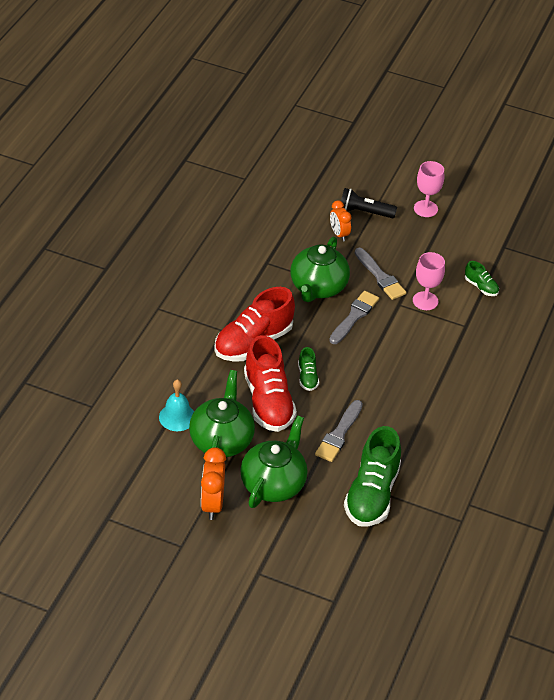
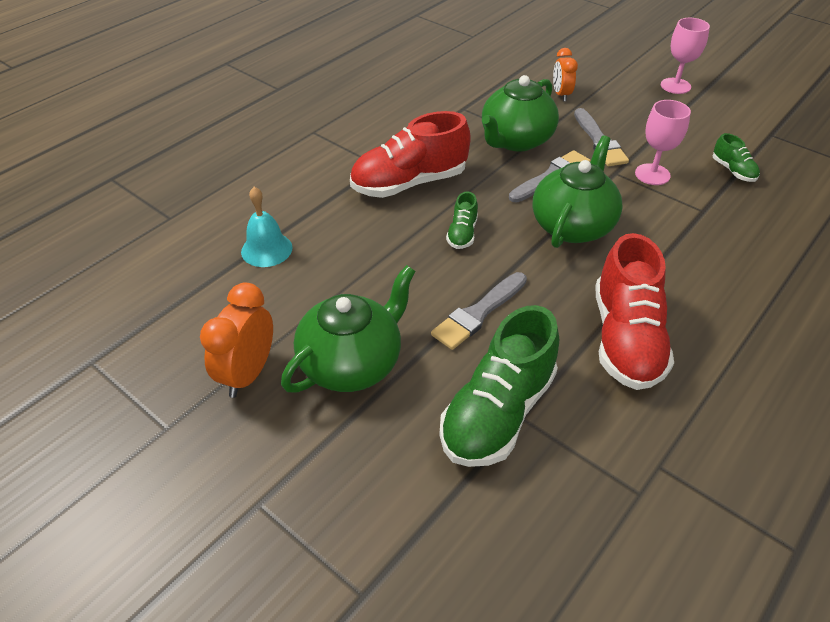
camera: 20 degrees right, 0 degrees up
green teapot [189,370,255,457] -> green teapot moved to [533,136,623,248]
red shoe [244,335,297,432] -> red shoe moved to [595,233,674,390]
black flashlight [341,188,397,218] -> none

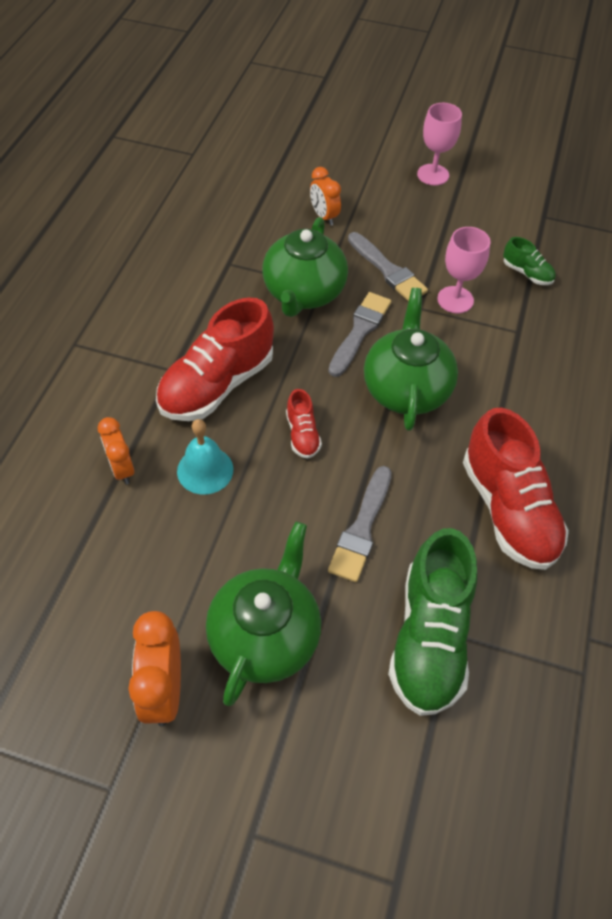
camera: 25 degrees left, 10 degrees up
turquoise bell [241,187,292,267] -> turquoise bell moved to [177,419,233,494]
green shoe [446,191,478,249] -> red shoe [286,389,322,459]
none -> orange clock [98,417,134,485]

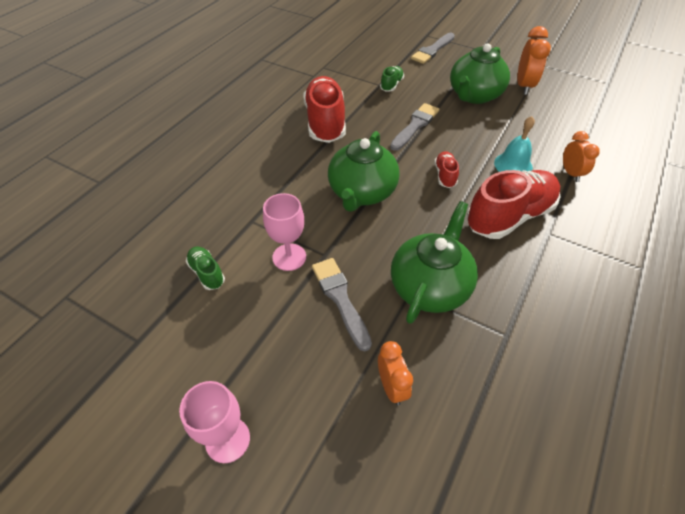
camera: 165 degrees left, 5 degrees down
grey brush [328,292,391,377] -> grey brush moved to [411,33,455,64]
green shoe [388,528,477,716] -> green shoe [380,66,404,91], size x0.47

